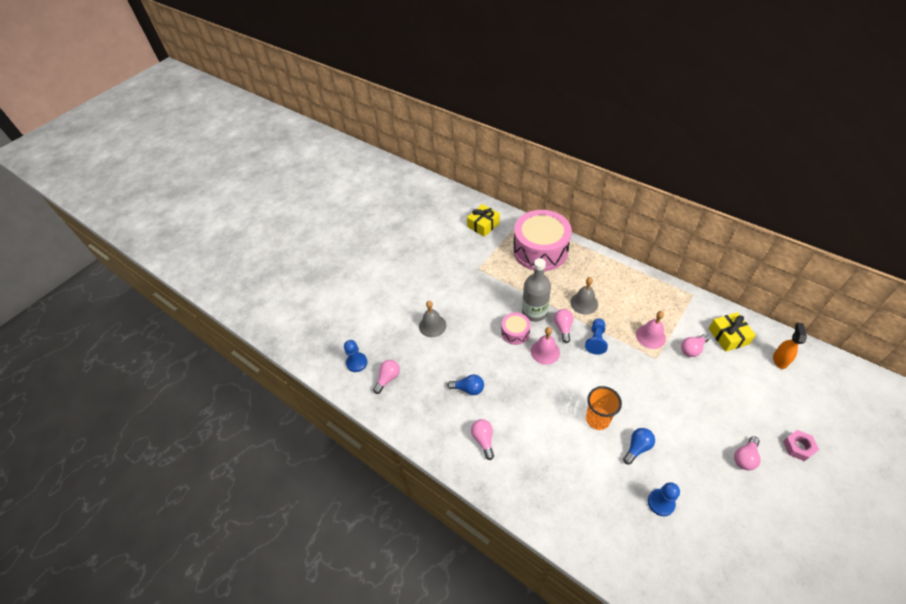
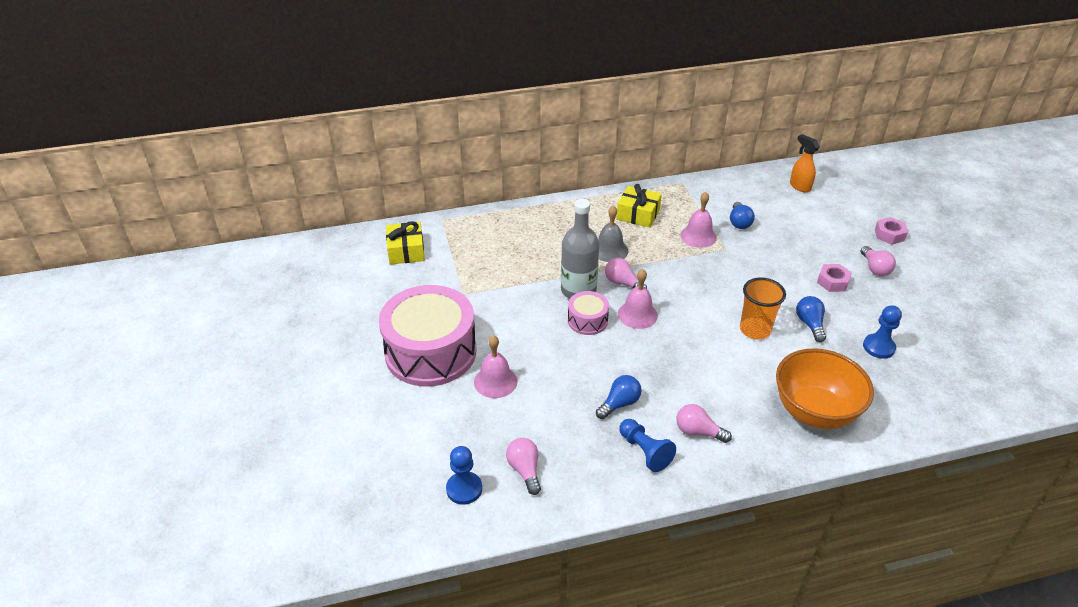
camera: 55 degrees left, 10 degrees down
grey bell [419,301,446,338] -> pink bell [474,335,518,398]
pink drum [513,210,572,271] -> pink drum moved to [379,285,477,386]
blue pawn [585,318,608,355] -> blue pawn moved to [619,419,676,472]
pink light bulb [681,334,709,357] -> blue light bulb [730,202,755,229]
yellow gift [709,312,756,352] -> yellow gift moved to [616,184,662,228]
none -> orange bowl [776,348,874,429]
none -> pink nut [817,264,852,292]

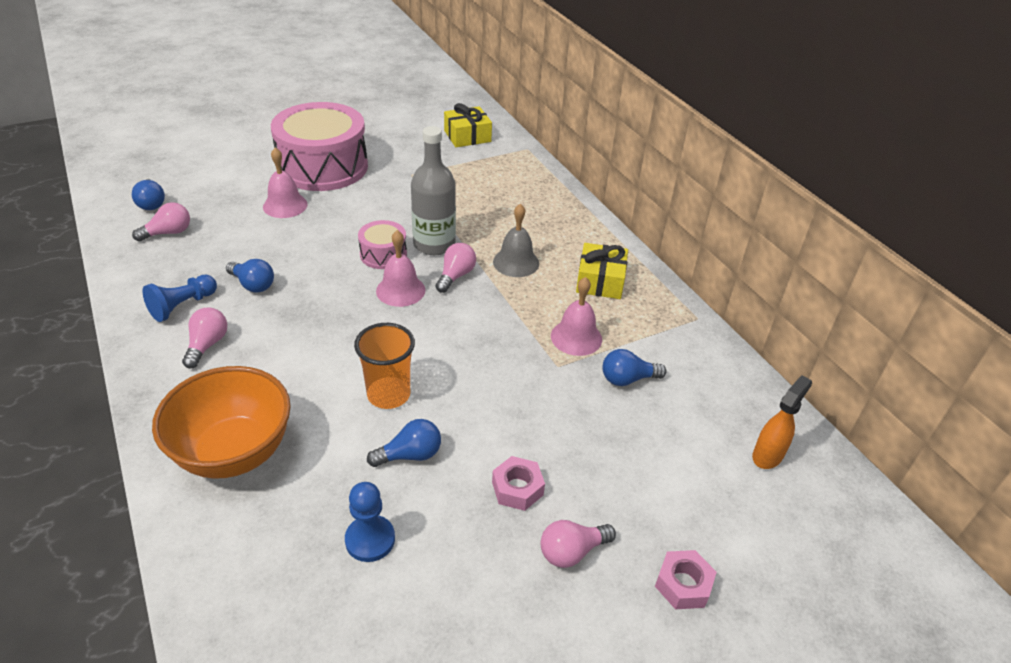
camera: 75 degrees right, 0 degrees up
blue pawn [446,446,482,505] -> blue light bulb [132,179,165,210]

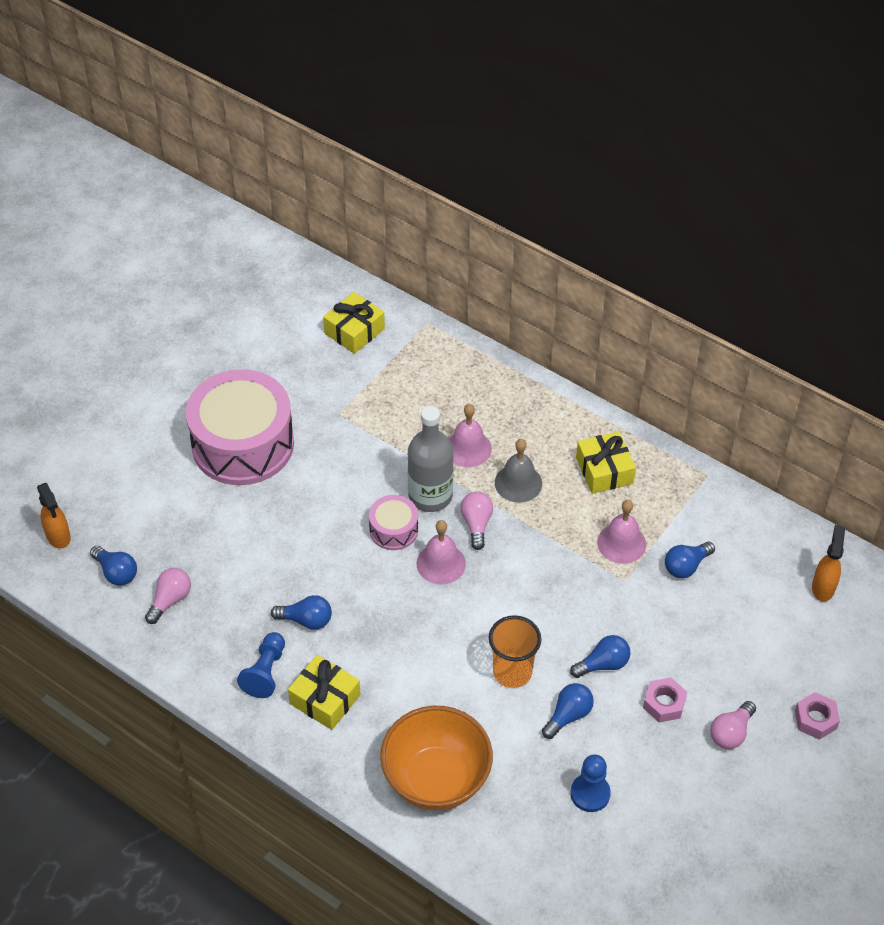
camera: 25 degrees left, 10 degrees up
pink light bulb [182,307,227,369] -> yellow gift [288,655,361,730]
pink bell [263,147,308,218] -> pink bell moved to [449,404,492,467]
none -> orange spray bottle [37,483,71,549]
none -> blue light bulb [570,635,631,678]

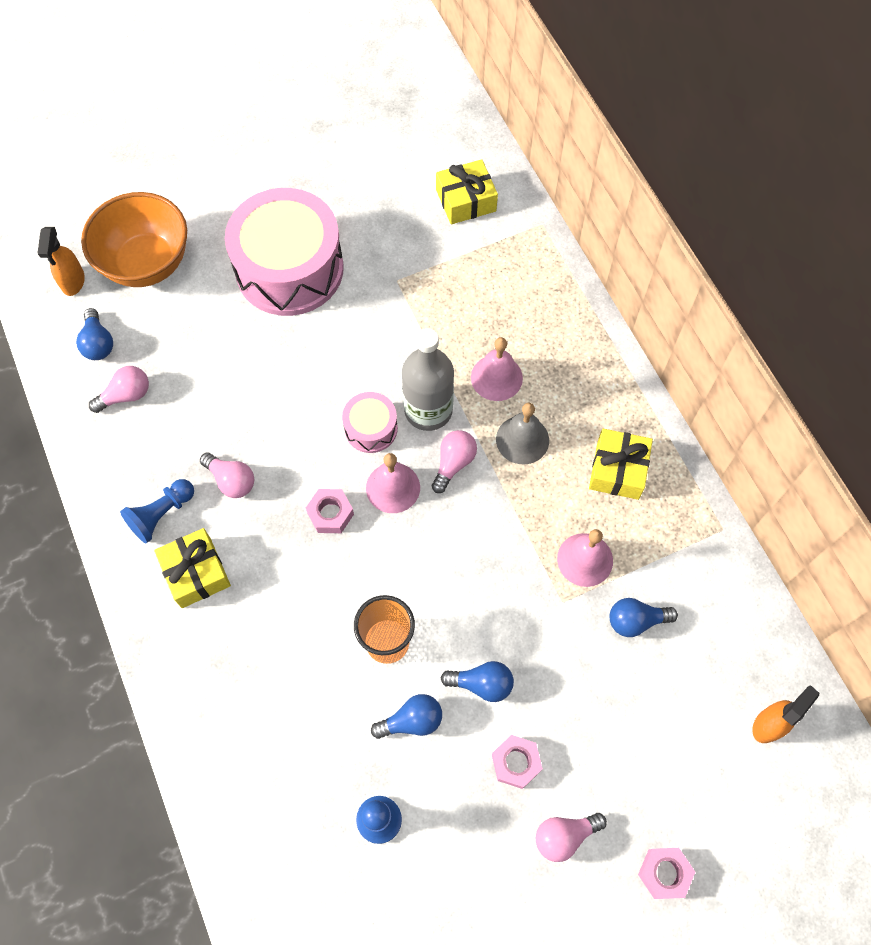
camera: 30 degrees right, 15 degrees up
blue light bulb [271,595,332,630] -> pink light bulb [200,452,255,498]
orange bowl [380,706,493,810] -> orange bowl moved to [81,192,187,287]
none -> pink nut [306,489,354,533]

